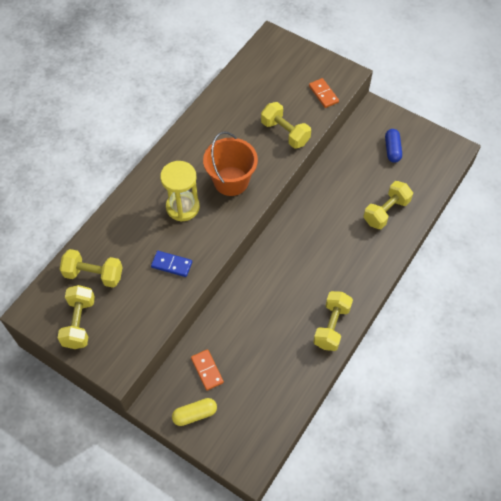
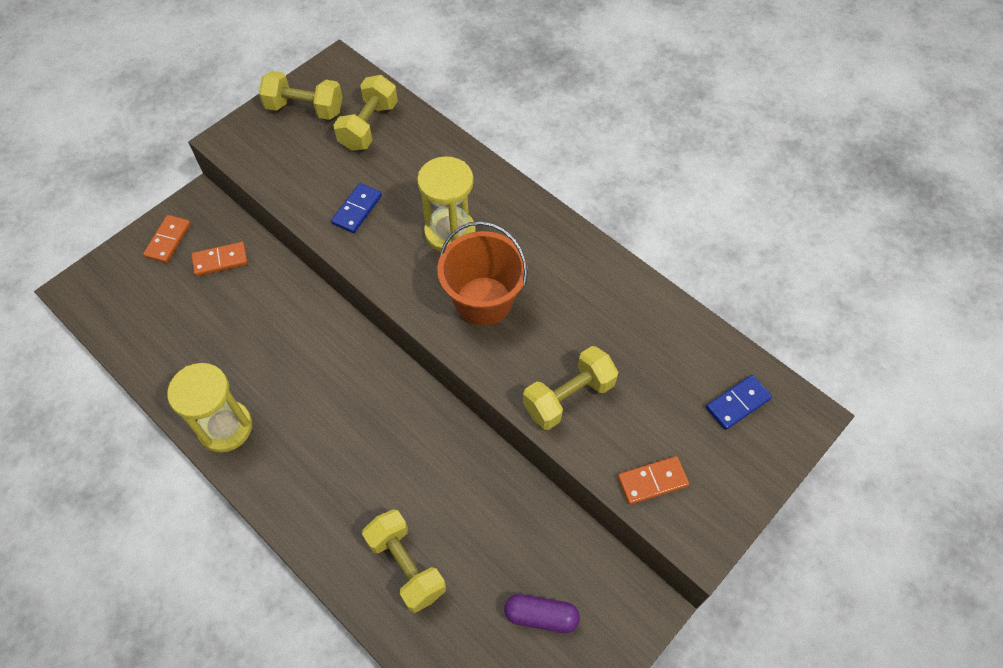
camera: 100 degrees right, 0 degrees up
yellow capsule [172,398,217,426] -> orange domino [143,215,191,263]
yellow dumbbell [313,291,353,351] -> yellow hourglass [167,363,252,453]
blue capsule [385,129,402,163] -> purple capsule [504,594,580,633]
none -> blue domino [706,375,772,430]

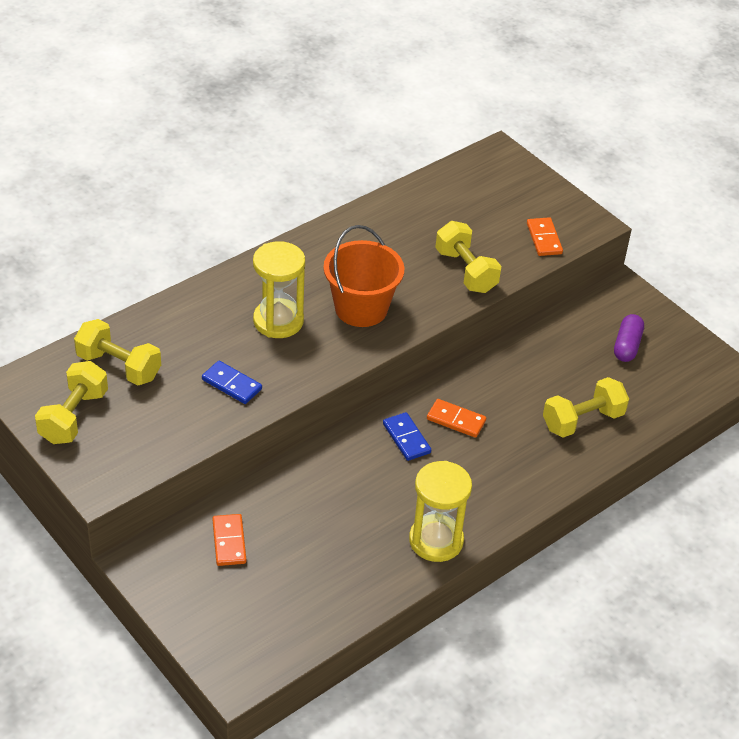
camera: 85 degrees left, 15 degrees down
orange domino [143,215,191,263] -> orange domino moved to [427,399,486,438]
blue domino [706,375,772,430] -> blue domino moved to [383,412,431,461]

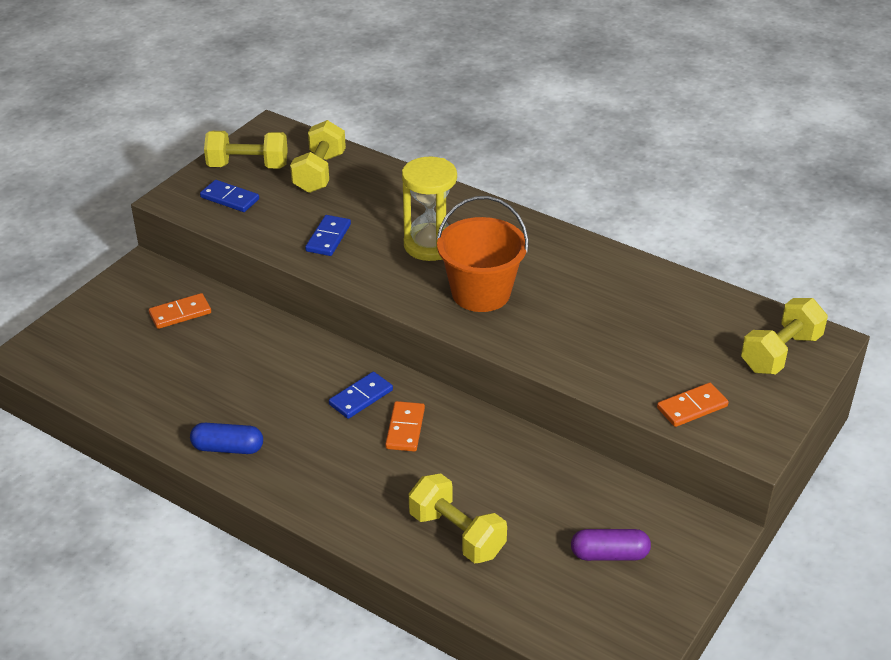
camera: 75 degrees right, 5 degrees down
yellow hourglass [409,461,472,562] -> blue capsule [190,423,263,454]
yellow dumbbell [435,221,501,293] -> yellow dumbbell moved to [741,298,828,374]
none -> blue domino [200,180,259,212]

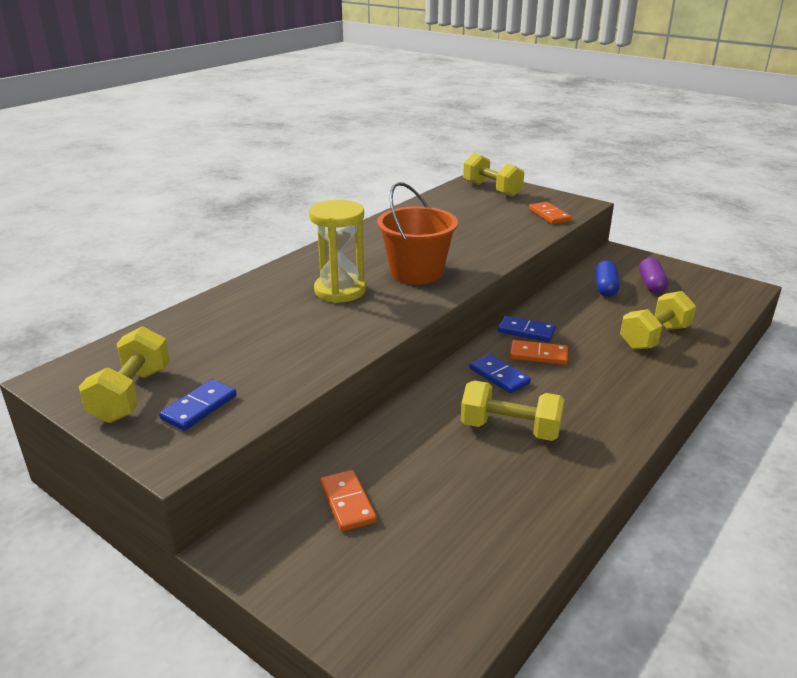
camera: 85 degrees left, 10 degrees down
blue capsule [190,423,263,454] -> blue capsule moved to [595,260,620,297]
yellow dumbbell [290,120,346,193] -> yellow dumbbell moved to [461,381,565,441]
blue domino [305,215,351,256] -> blue domino moved to [498,316,556,342]

